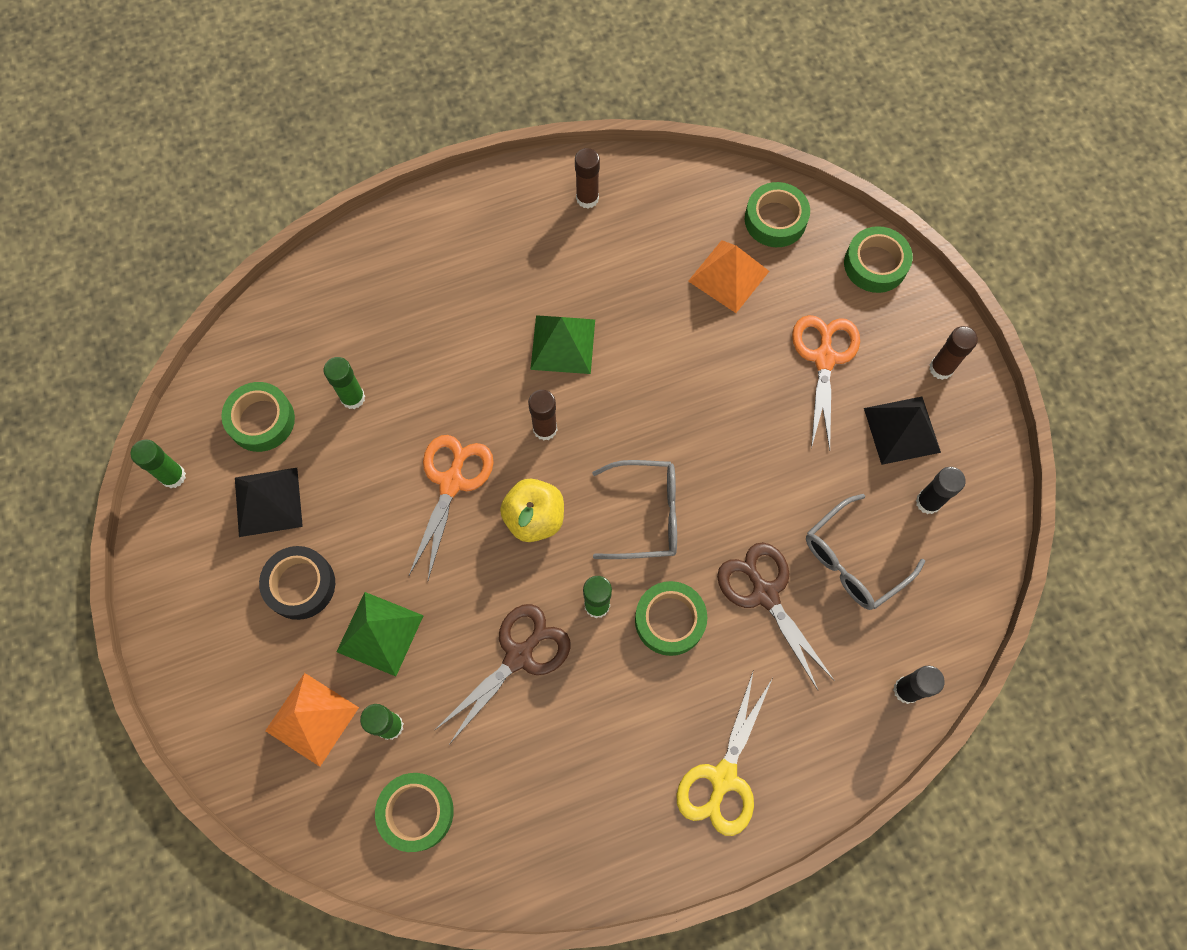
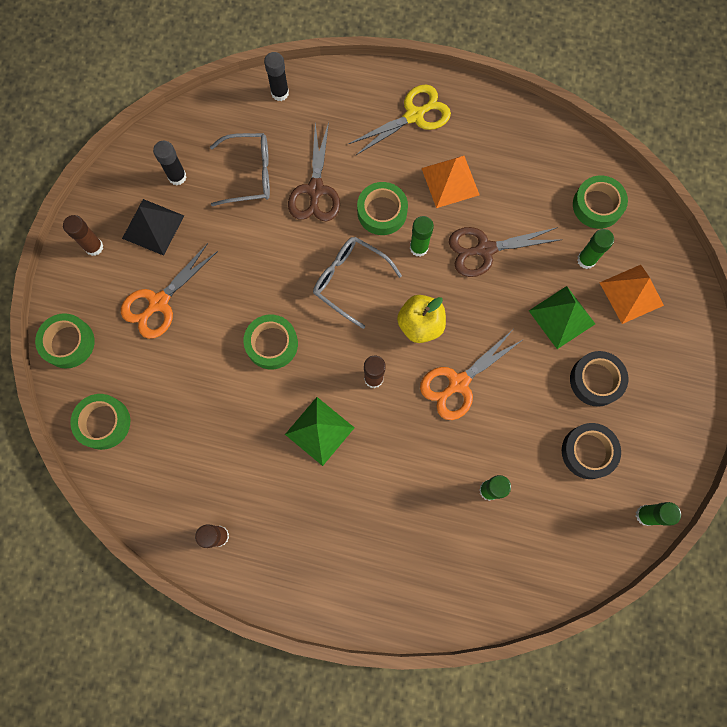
camera: 145 degrees left, 5 degrees up
green tape [221,382,295,452] -> green tape moved to [243,315,298,369]
black pyramid [235,468,303,537] -> black tape [562,423,621,479]
orange pyramid [688,240,769,313] -> orange pyramid moved to [421,156,480,208]

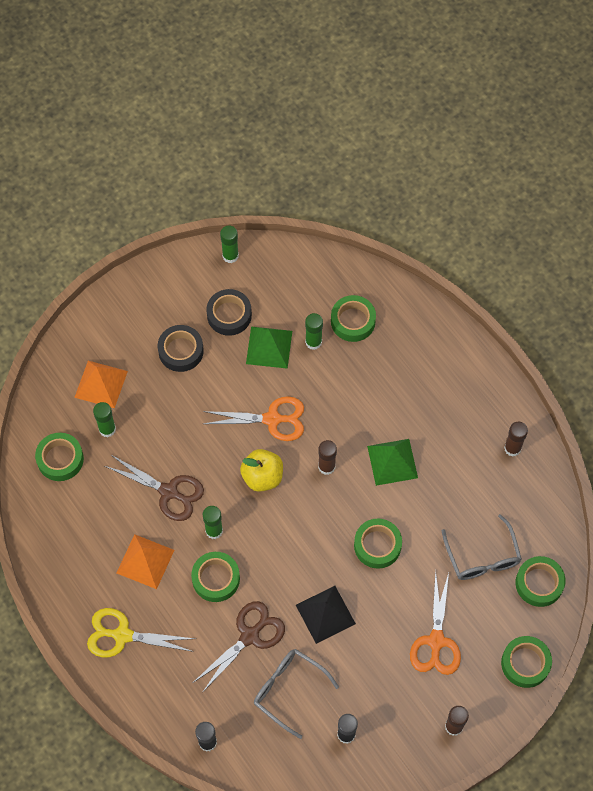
camera: 140 degrees left, 10 degrees down
orange scissors [121,243,218,339] -> orange scissors turned 105 degrees clockwise [410,570,461,675]
black pyramid [122,199,184,256] -> black pyramid moved to [296,586,356,644]
grey glasses [313,237,402,329] -> grey glasses moved to [442,514,522,580]
green pyramid [529,286,595,349] -> green pyramid moved to [246,327,292,369]
none -> green tape [331,295,376,342]

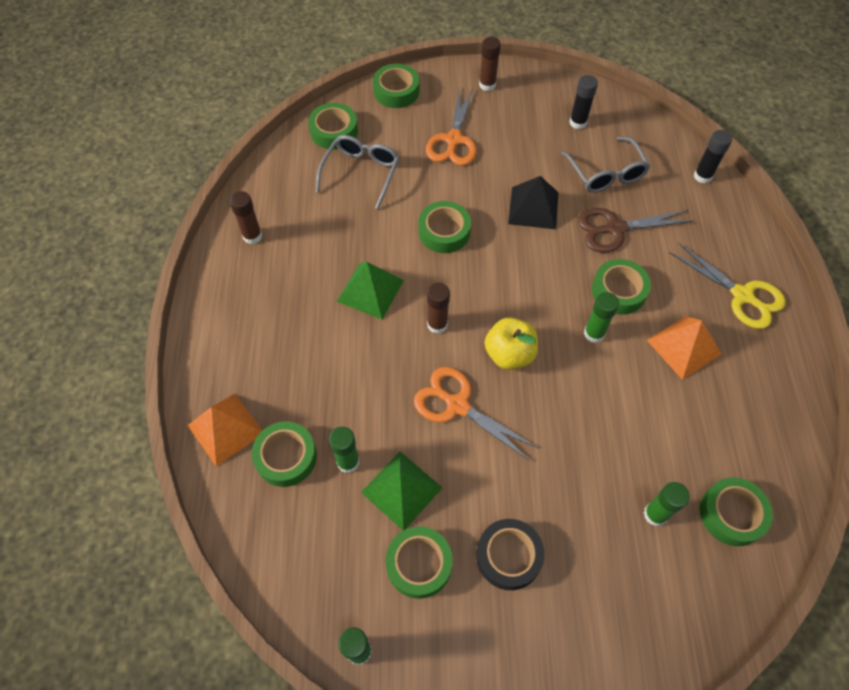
camera: 145 degrees left, 5 degrees down
orange pyramid [74,361,128,408] -> orange pyramid moved to [187,394,263,467]
brown scissors [105,455,204,521] -> none
black tape [206,289,252,336] -> green tape [385,526,453,599]
orange scissors [410,570,461,675] -> orange scissors turned 150 degrees clockwise [426,88,477,166]

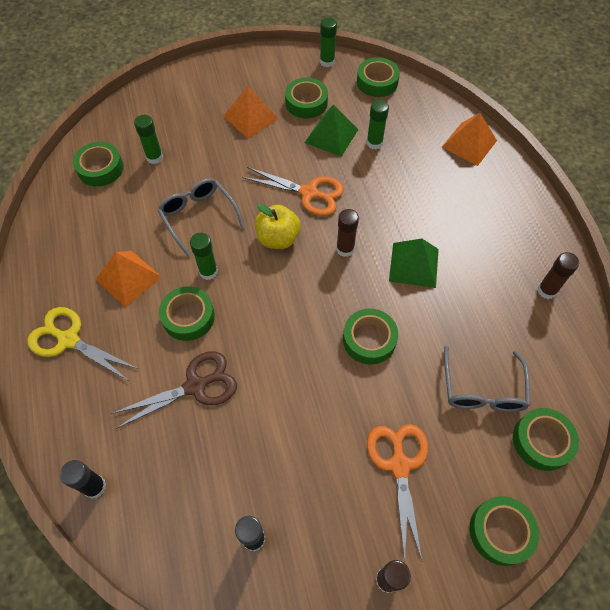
camera: 165 degrees right, 0 degrees up
green tape [252,421,317,487] -> green tape moved to [357,57,400,97]
black tape [476,519,545,590] -> orange pyramid [223,86,279,138]
black pyramid [508,176,559,229] -> none
grey glasses [561,136,650,193] -> grey glasses moved to [157,178,245,257]

